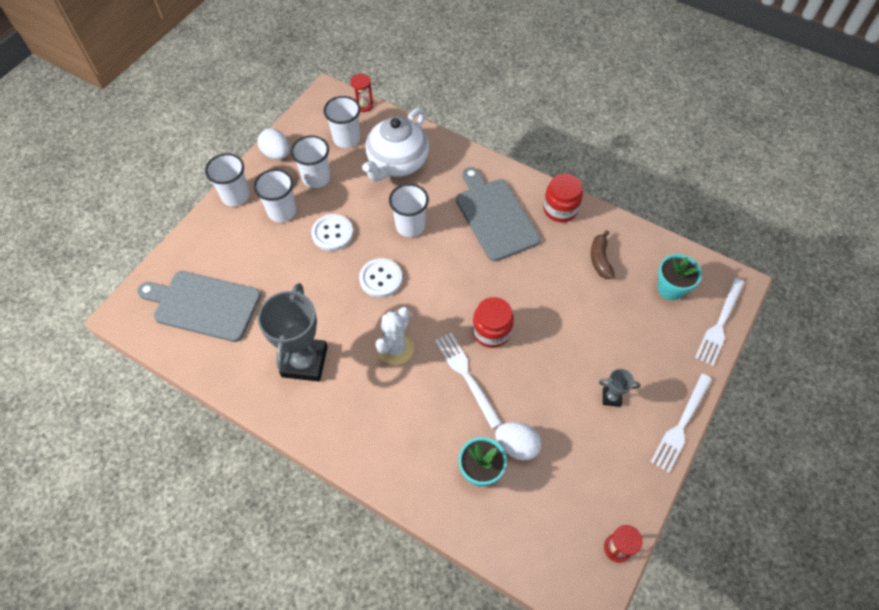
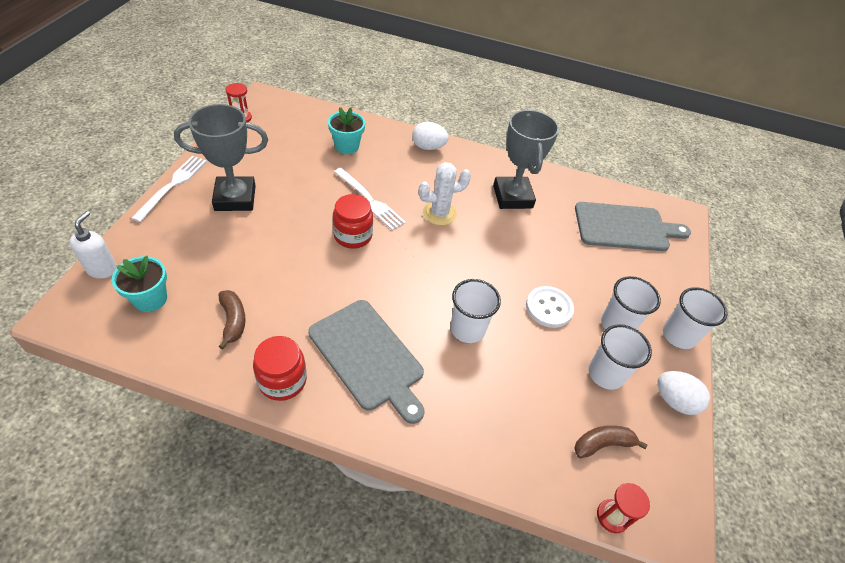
camera: 160 degrees right, 10 degrees down
white cup [324,96,360,148] -> brown banana [574,425,648,458]
white button [359,258,402,298] -> none
white teapot [362,107,429,182] -> none
white cactus [376,307,414,365] -> white cactus turned 60 degrees clockwise [419,162,471,226]
white egg [495,422,541,460] -> white egg moved to [412,122,449,150]
grey trophy [599,369,641,407] -> grey trophy [174,104,268,211], size x2.23
white fork [695,278,745,366] -> white soap dispenser [70,211,117,279]

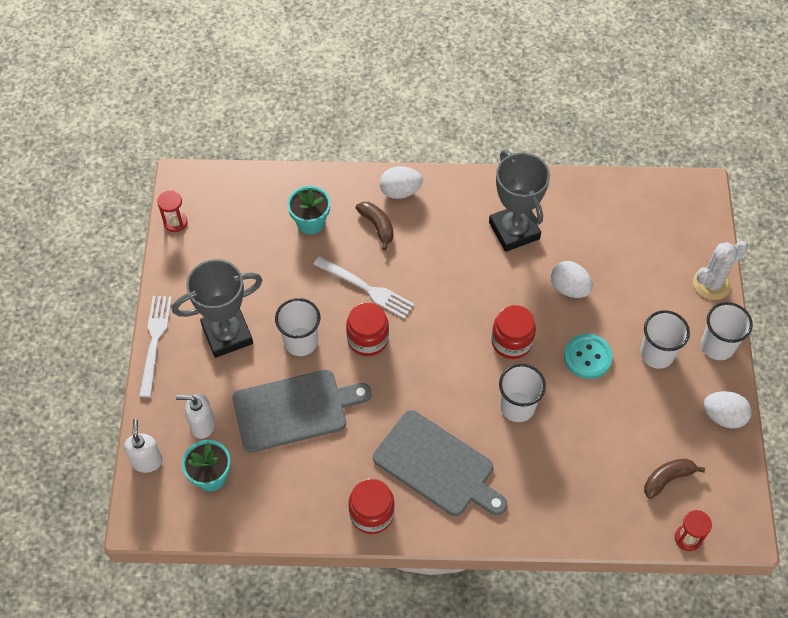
camera: 10 degrees left, 10 degrees up
brown banana [219,290,246,349] -> brown banana moved to [356,202,393,250]
white cactus [419,162,471,226] -> white cactus moved to [693,241,748,300]
white button [526,286,574,328] -> turquoise button [564,334,613,379]
grey cutting board [575,202,691,251] -> grey cutting board moved to [233,370,372,452]
white cup [589,324,652,390] -> white cup moved to [275,298,320,356]
none -> white soap dispenser [176,394,215,439]
none -> red jar [491,305,536,359]
none -> white egg [551,261,593,298]

